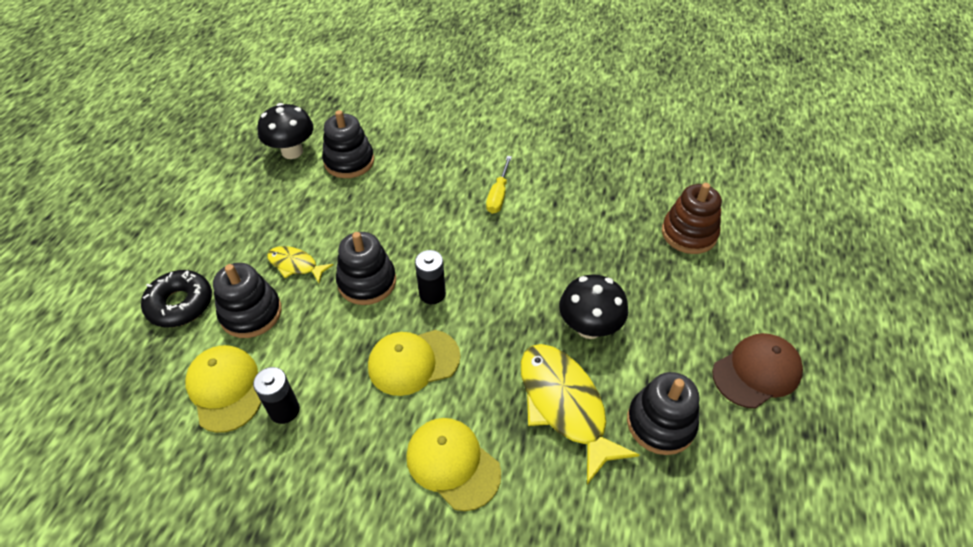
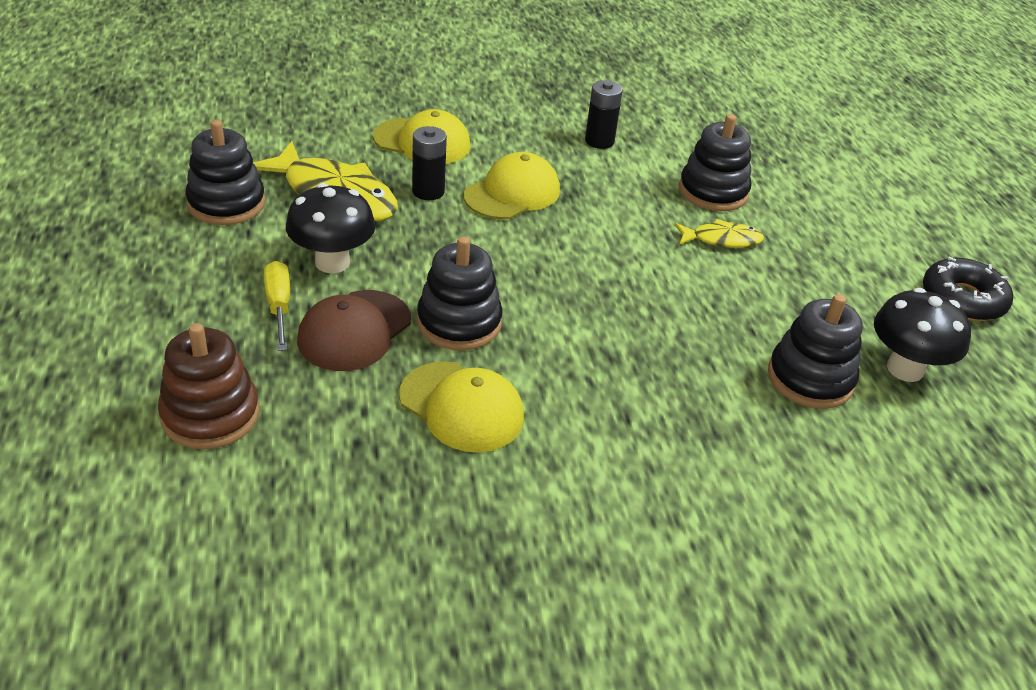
camera: 150 degrees right, 10 degrees down
black donut [141,270,212,327] -> black donut moved to [923,257,1013,321]
yellow cap [185,345,261,433] -> yellow cap moved to [399,361,524,453]
black stacking toy [336,232,396,305] -> black stacking toy moved to [417,236,503,350]
black battery [415,250,446,304] -> black battery moved to [412,126,447,200]
yellow screwdriver [486,156,512,214] -> yellow screwdriver moved to [264,261,290,351]
brown cap [712,333,803,409] -> brown cap moved to [297,290,411,371]

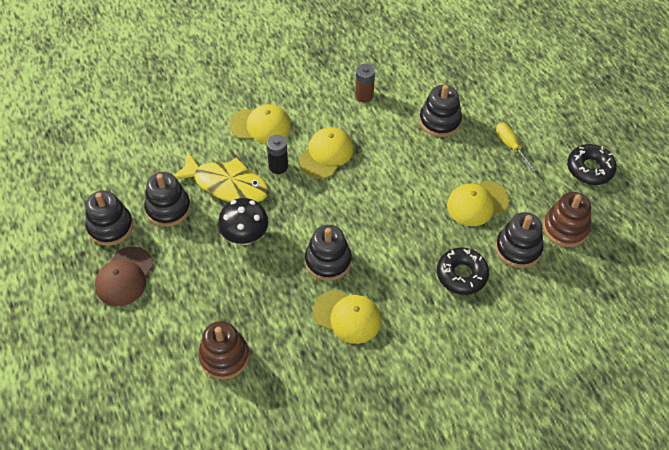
camera: 10 degrees left, 15 degrees up
yellow screwdriver [264,261,290,351] -> yellow screwdriver moved to [496,123,536,172]
brown cap [297,290,411,371] -> brown cap moved to [95,246,154,306]
black battery [585,80,623,149] -> brown battery [355,64,375,102]
yellow fish [674,219,764,248] -> none
black mushroom [874,288,971,382] -> brown stacking toy [543,192,591,247]
none -> black stacking toy [85,190,133,246]
none -> black donut [437,248,489,295]
none -> yellow cap [447,181,510,226]

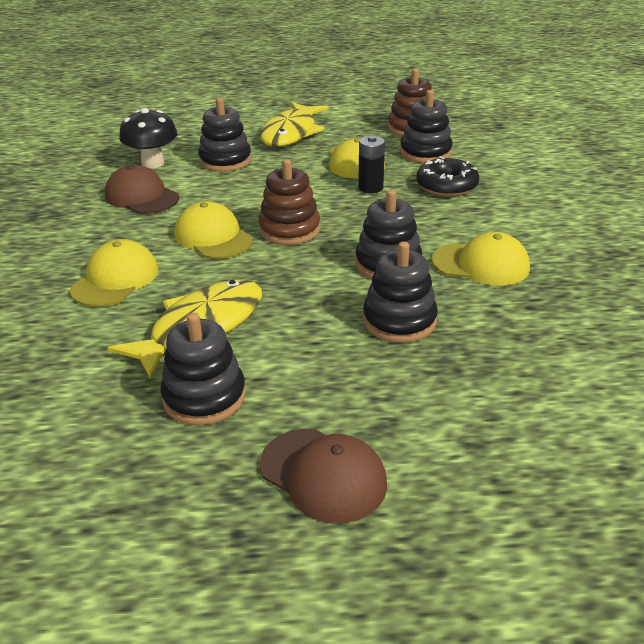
camera: 70 degrees left, 20 degrees down
black stacking toy [85,190,133,246] -> black stacking toy moved to [363,241,438,343]
brown stacking toy [198,321,249,380] -> brown stacking toy moved to [259,159,320,245]
black mushroom [218,198,268,245] -> black mushroom moved to [119,108,178,169]
black battery [267,135,288,174] -> black battery moved to [358,135,385,193]
yellow cap [313,290,381,344] -> yellow cap turned 60 degrees clockwise [432,232,530,286]
brown battery [355,64,375,102] -> brown cap [105,165,179,214]
yellow screwdriver [496,123,536,172] -> yellow fish [260,102,329,147]
black donut [567,144,617,185] -> none

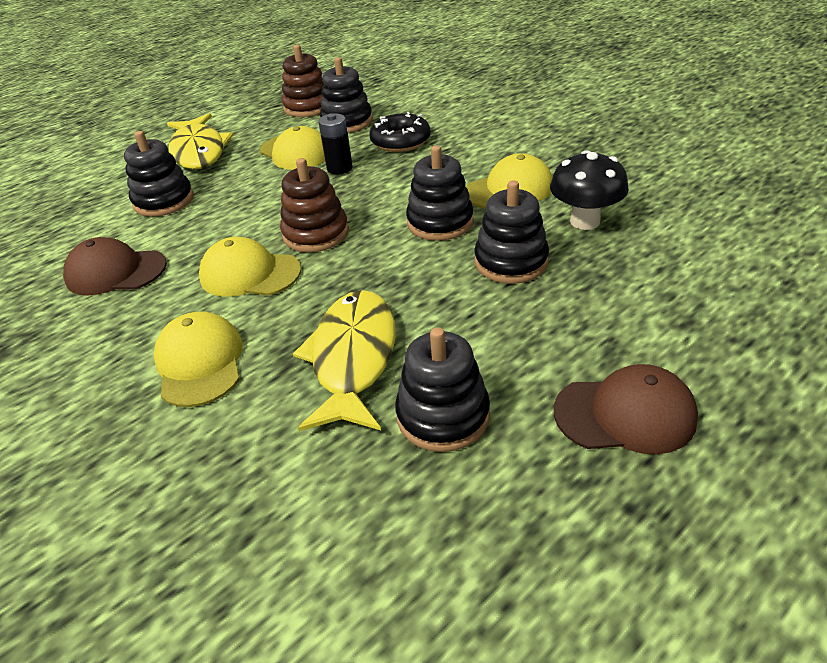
camera: 35 degrees left, 5 degrees up
black mushroom [119,108,178,169] -> black mushroom moved to [550,150,629,230]

